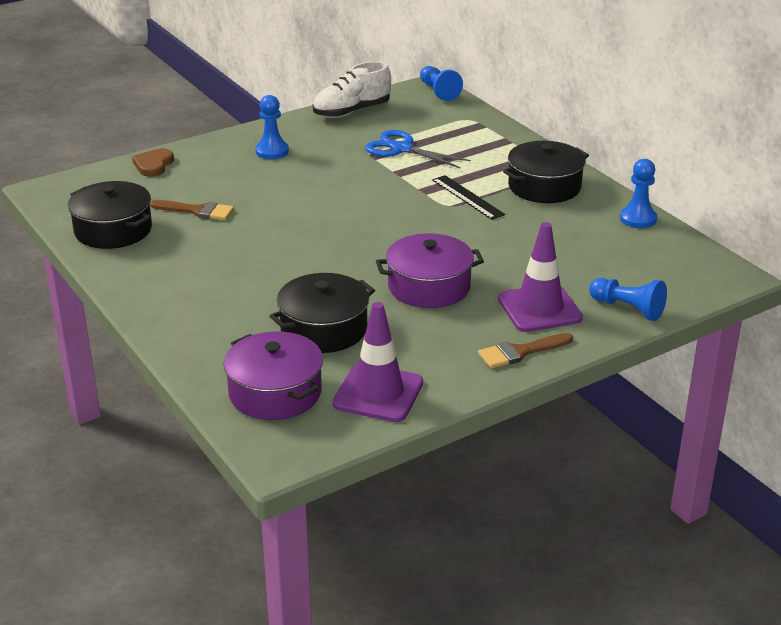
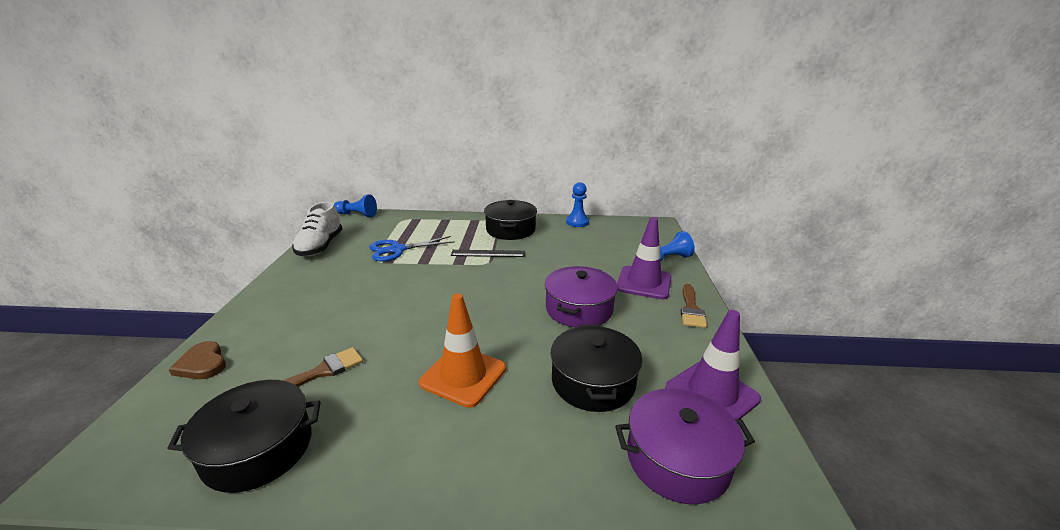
camera: 55 degrees left, 5 degrees down
blue pawn [255,95,289,159] -> none
none -> orange traffic cone [419,293,506,408]

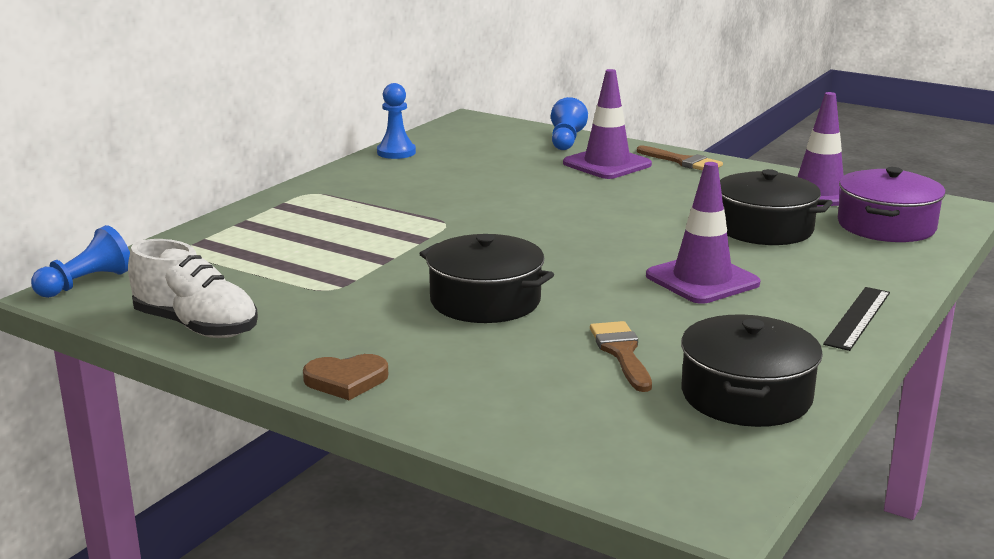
camera: 60 degrees left, 5 degrees down
brown heart [169,341,226,379] -> brown heart moved to [303,354,388,400]
blue scissors [369,236,455,262] -> none
orange traffic cone [419,293,506,408] -> purple traffic cone [646,162,761,304]
black ruler [451,250,525,257] -> black ruler moved to [823,287,890,351]
black pot [484,200,537,240] -> black pot moved to [419,234,554,323]
purple pot [545,266,618,328] -> none

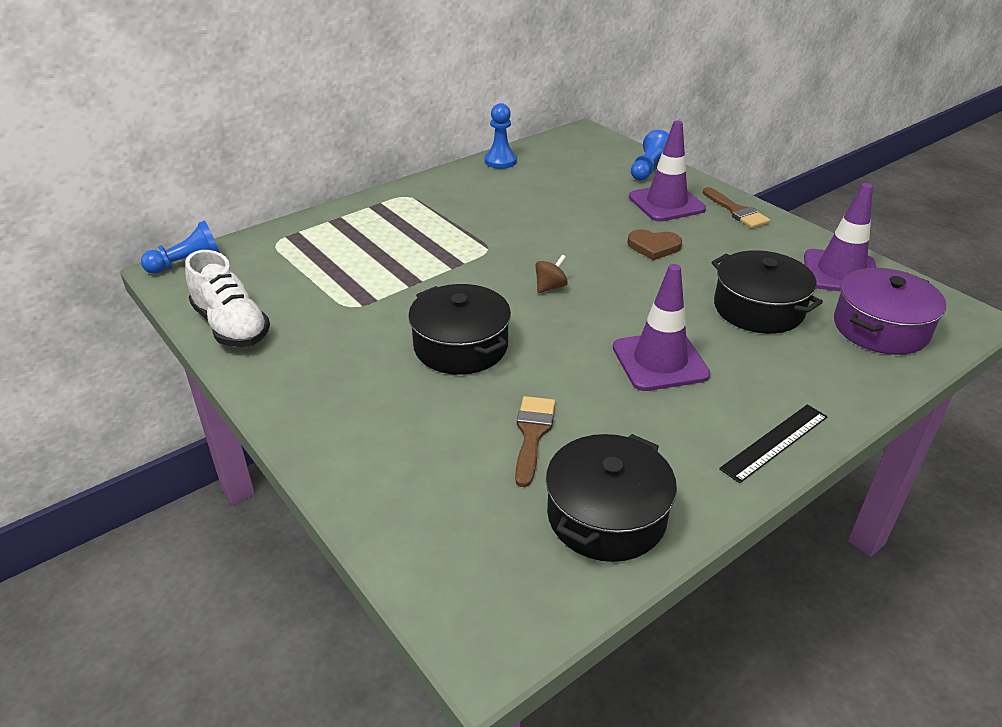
camera: 20 degrees right, 15 degrees up
brown heart [303,354,388,400] -> brown heart moved to [627,229,682,260]
none -> brown spinning top [535,255,568,293]

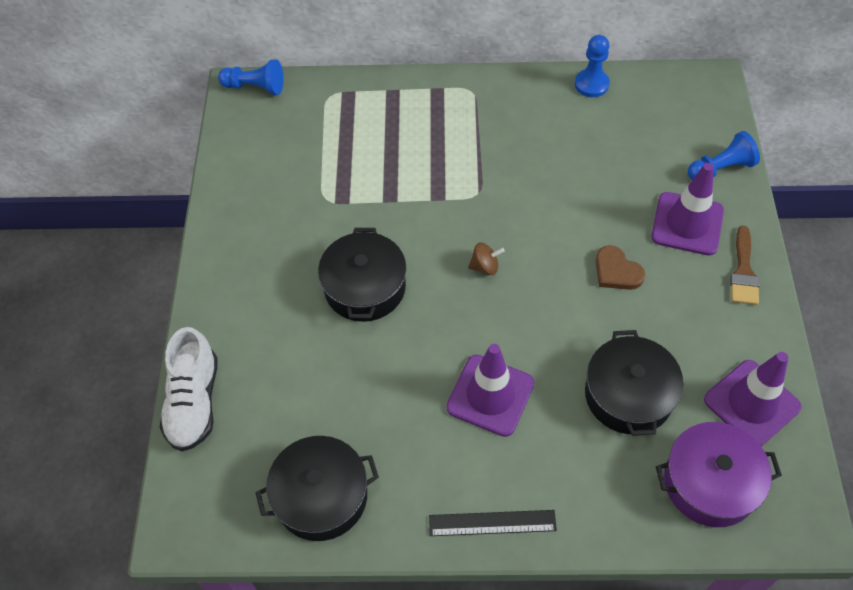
camera: 40 degrees right, 20 degrees up
white shoe [185,250,270,347] -> white shoe moved to [160,327,218,451]
brown brush [515,396,555,487] -> none

